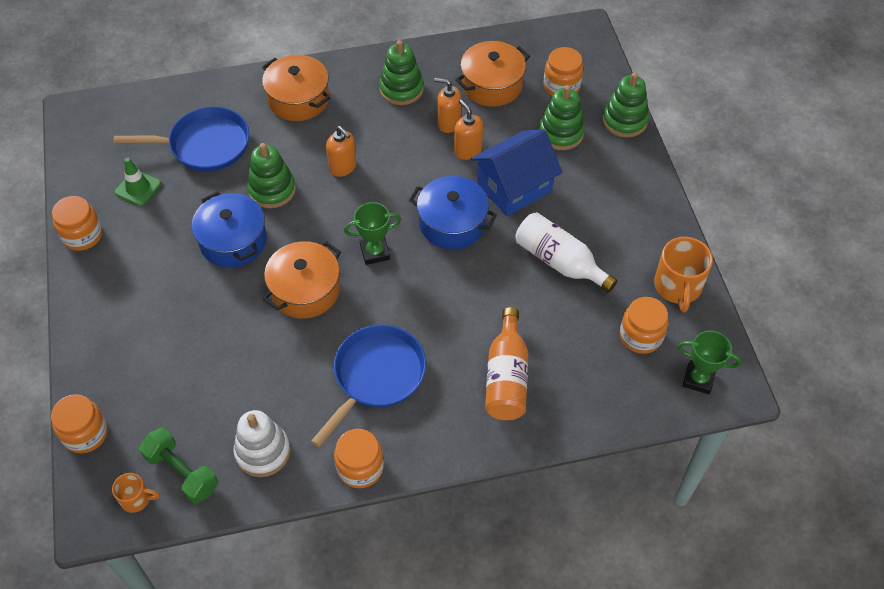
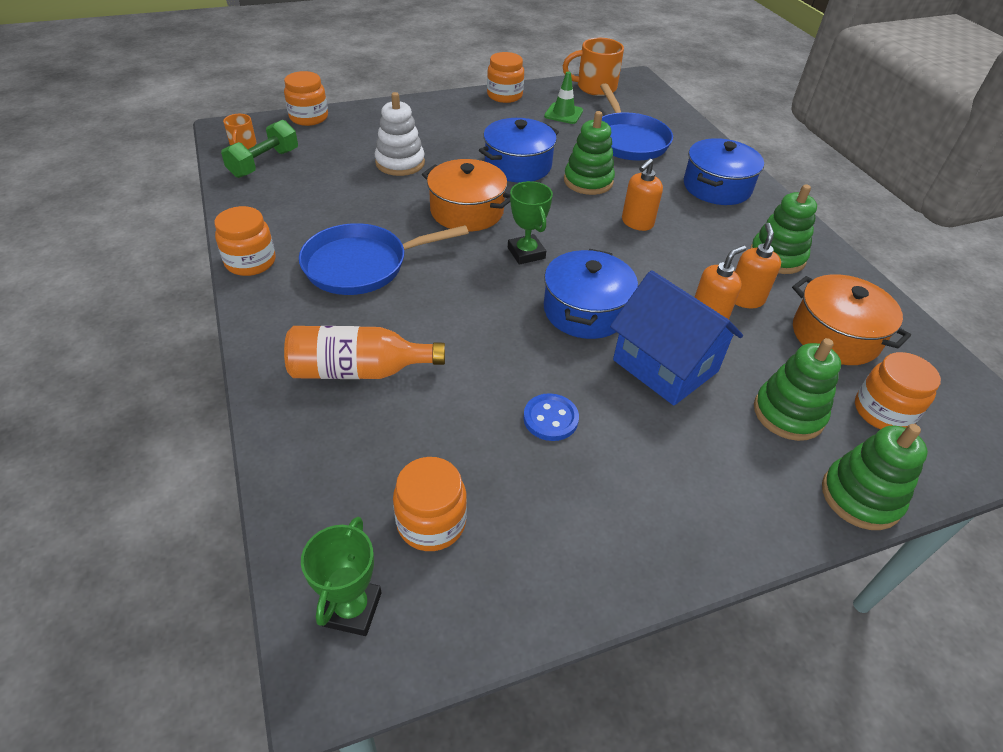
camera: 80 degrees right, 10 degrees down
white stacking toy [234,410,290,477] -> white stacking toy moved to [375,92,425,176]
orange pot [262,55,330,121] -> blue pot [684,138,764,205]
blue pan [311,324,426,447] -> blue pan turned 135 degrees clockwise [299,223,469,295]
white bottle [515,212,617,293] -> blue button [523,393,579,441]
orange mug [654,237,713,313] -> orange mug moved to [563,38,624,96]

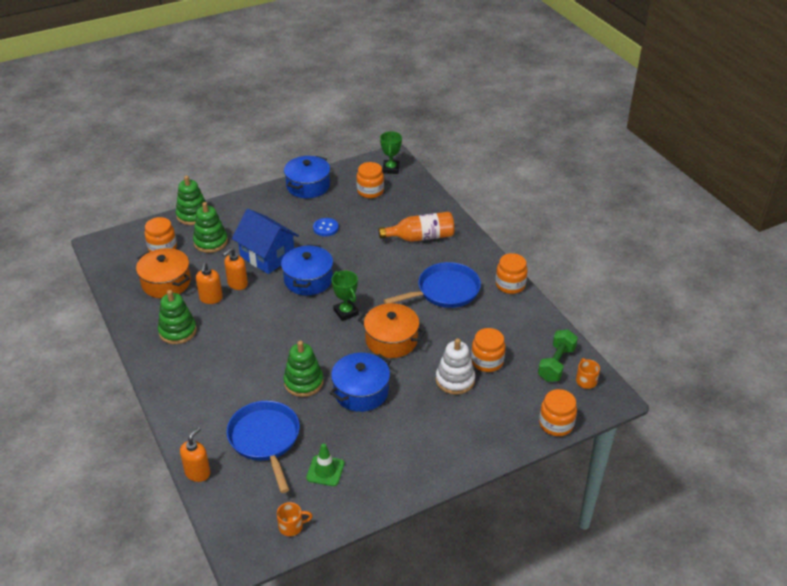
camera: 175 degrees right, 5 degrees down
orange jar [487,52,524,103] -> orange jar moved to [471,328,505,372]
orange mug [563,38,624,96] -> orange mug [277,502,313,536], size x0.55
orange soap dispenser [622,158,663,231] -> orange soap dispenser moved to [180,427,210,482]
blue pot [684,138,764,205] -> blue pot moved to [284,156,330,198]

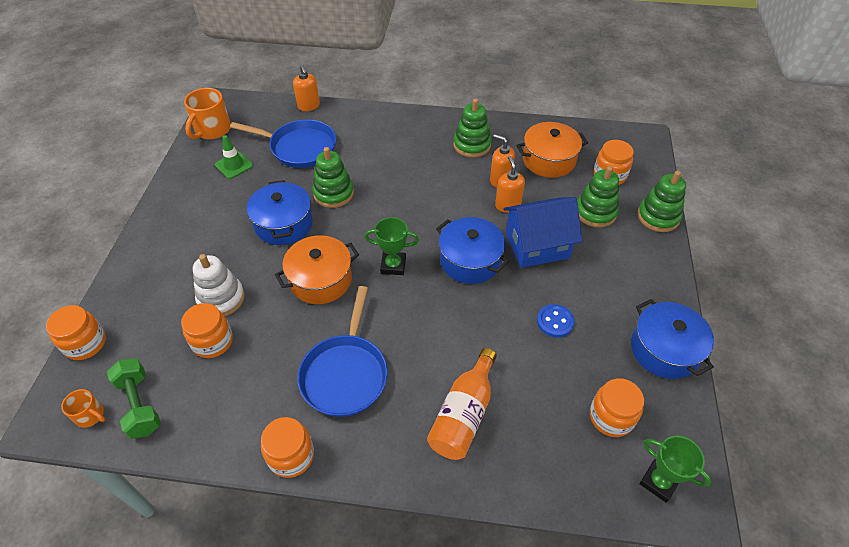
camera: 125 degrees right, 10 degrees up
orange mug [277,502,313,536] -> orange mug [184,88,231,139], size x1.82

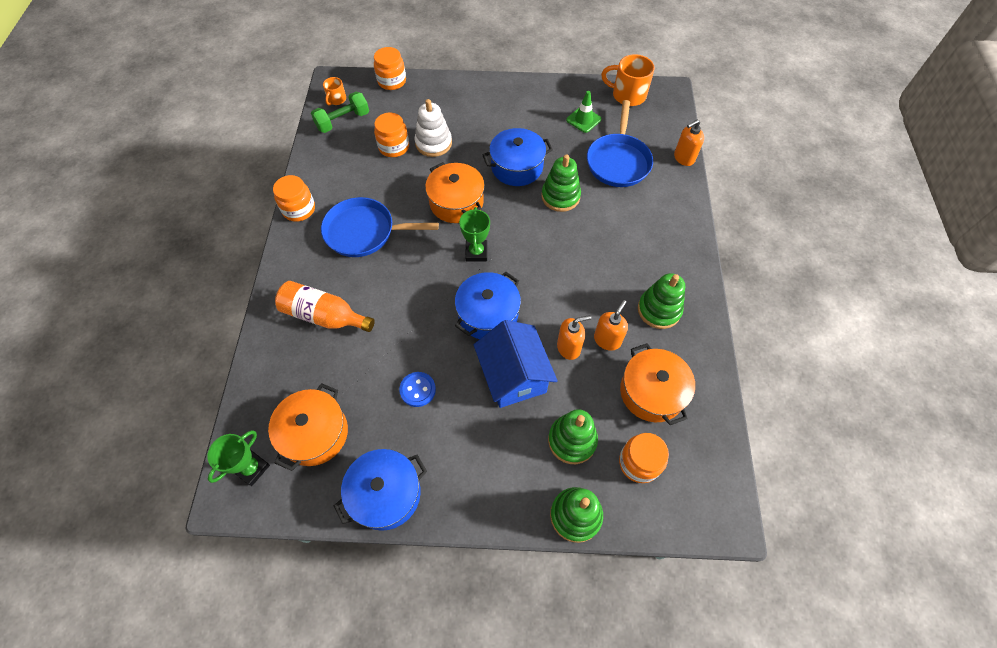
camera: 85 degrees right, 10 degrees up
orange jar [590,378,644,437] -> orange pot [268,383,348,471]

